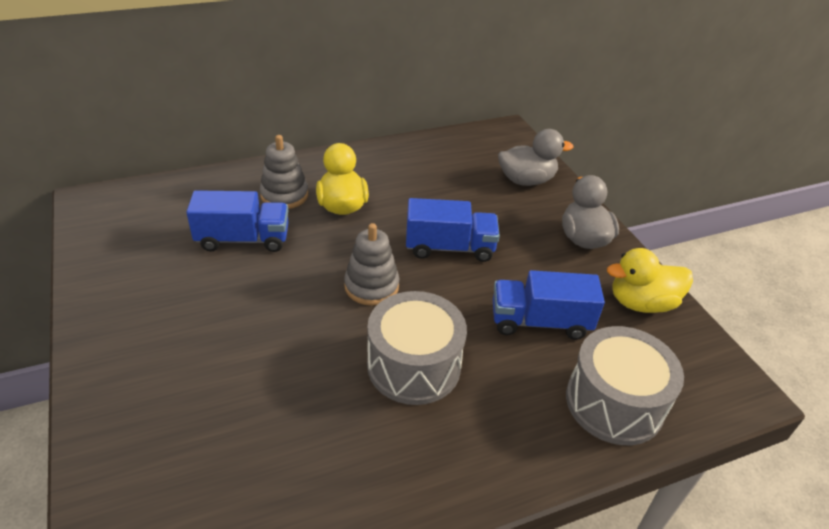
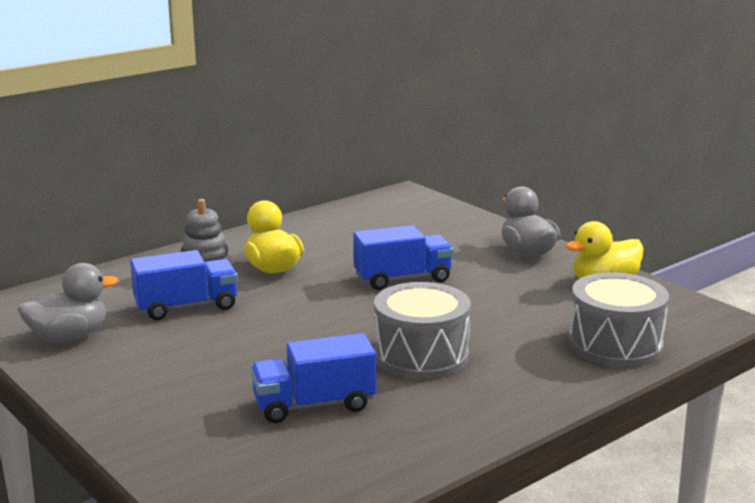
camera: 15 degrees left, 20 degrees down
grey stacking toy [344,223,399,306] -> none
blue truck [493,270,605,340] -> blue truck moved to [251,333,376,423]
grey duck [498,129,573,186] -> grey duck moved to [18,263,118,343]

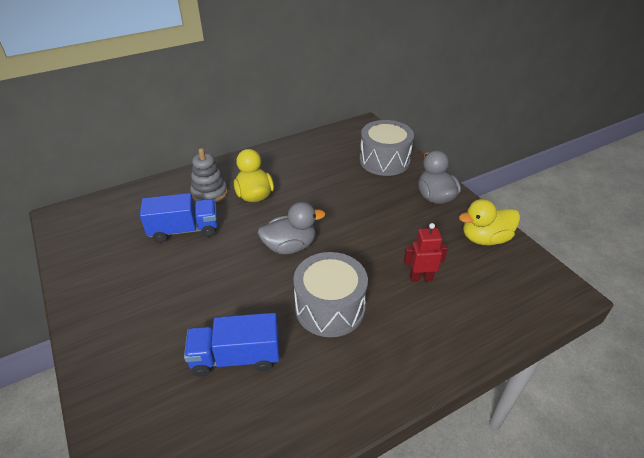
camera: 10 degrees right, 20 degrees up
grey duck [18,263,118,343] -> grey duck moved to [258,202,325,254]
blue truck [353,225,453,290] -> none
grey drum [568,272,669,367] -> grey drum moved to [360,120,414,176]
none -> red robot [404,223,448,282]

